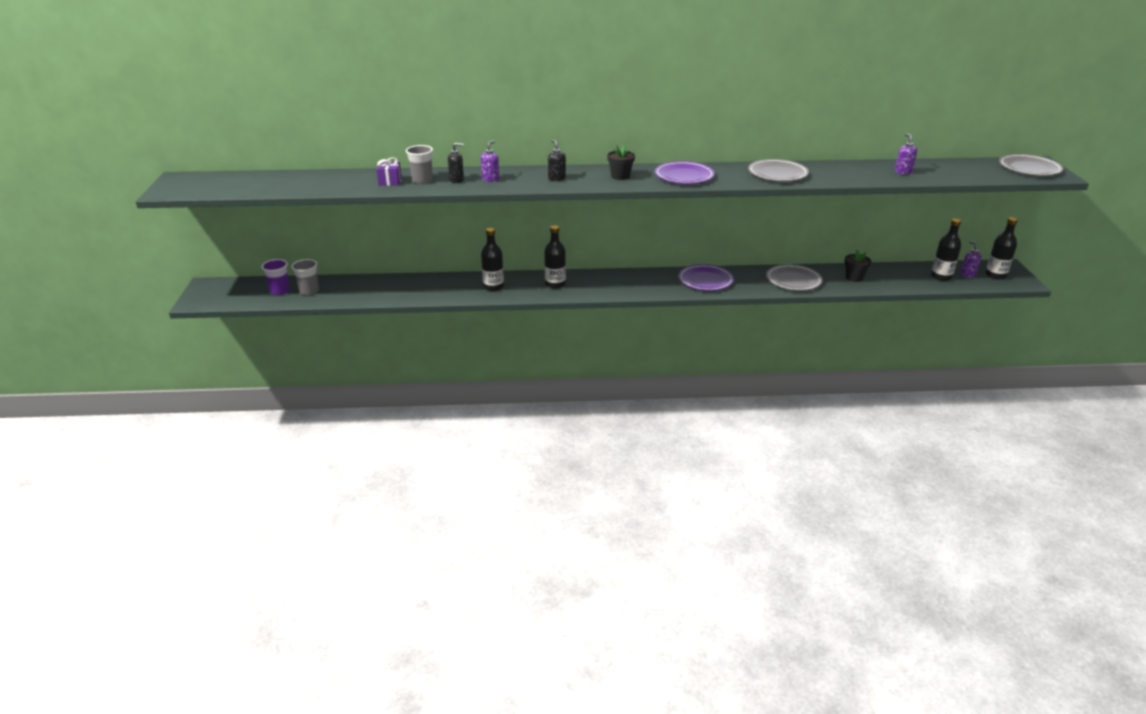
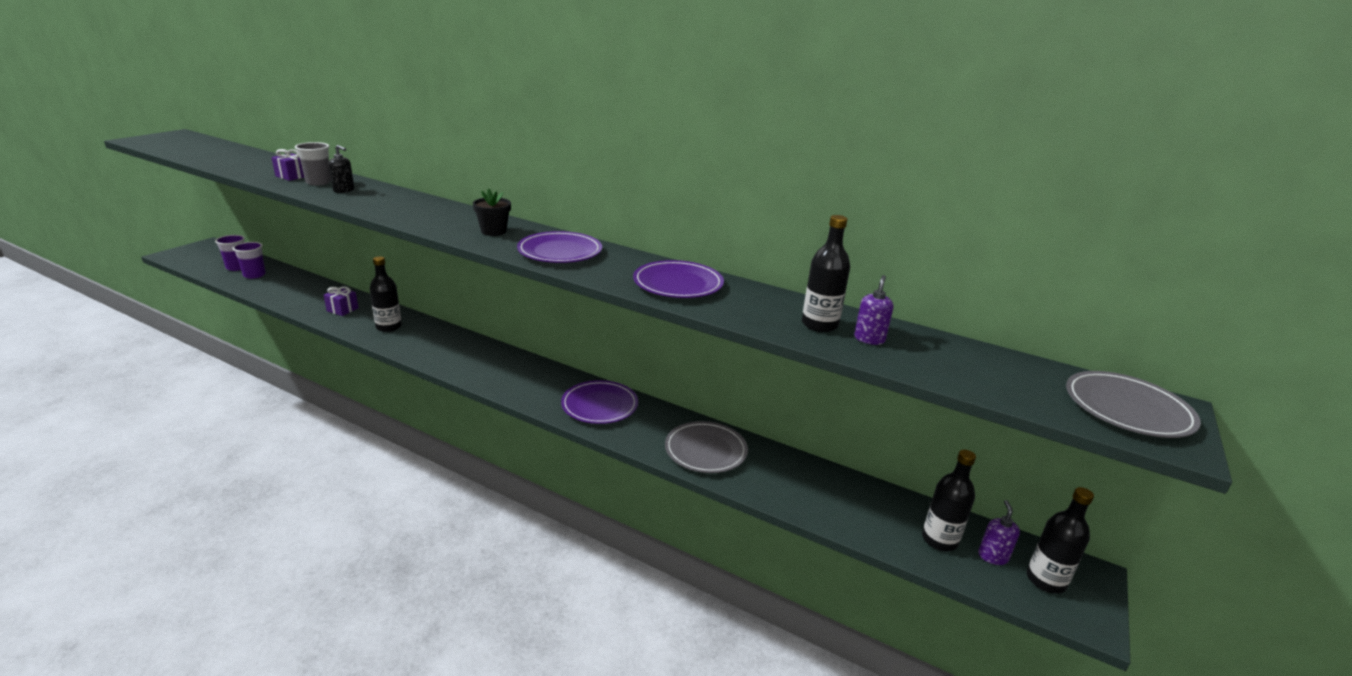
camera: 30 degrees right, 5 degrees down
grey cup [291,259,319,295] -> purple cup [232,242,266,279]
purple soap dispenser [481,141,499,182] -> none
black bottle [544,225,566,289] -> black bottle moved to [802,215,850,332]
black soap dispenser [548,140,566,181] -> none
grey plate [748,159,809,181] -> purple plate [633,260,724,298]
black flower pot [845,250,871,282] -> none
none -> purple gift [324,286,358,316]

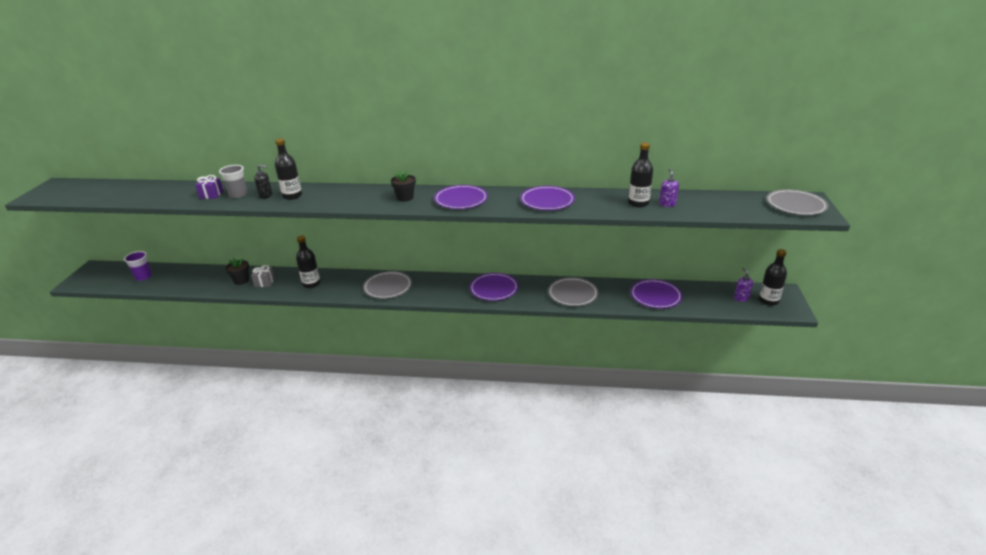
camera: 20 degrees left, 5 degrees up
purple cup [232,242,266,279] -> none
purple gift [324,286,358,316] -> grey gift [251,265,275,287]
black bottle [922,450,976,551] -> black bottle moved to [275,138,302,200]
none -> black flower pot [225,258,249,285]
none -> grey plate [363,271,412,299]
none -> purple plate [630,279,682,309]

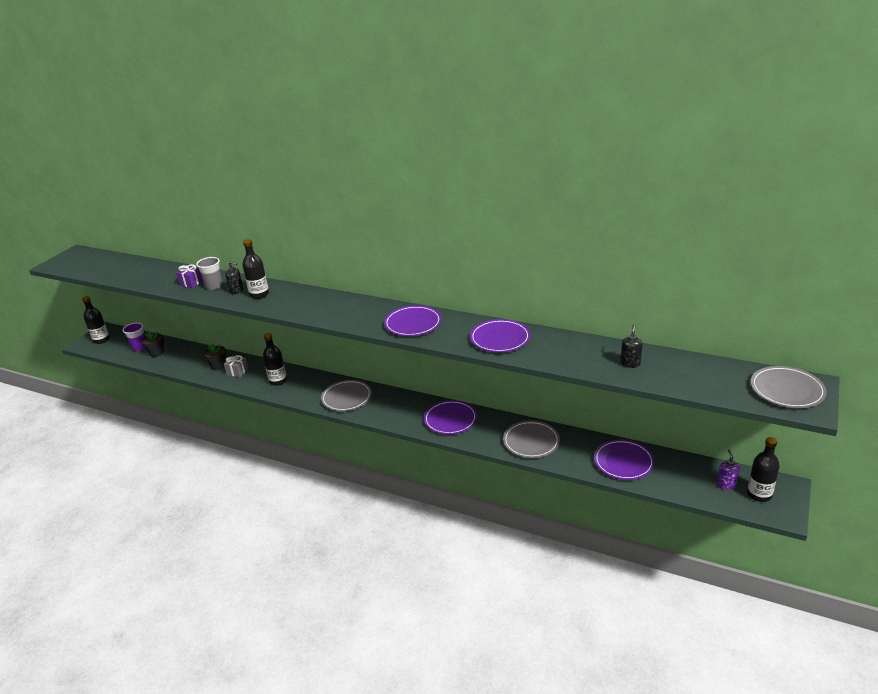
camera: 20 degrees right, 0 degrees up
black flower pot [391,171,416,202] -> black flower pot moved to [141,331,164,357]
black bottle [628,142,653,208] -> black bottle moved to [82,296,110,344]
purple soap dispenser [659,169,679,207] -> black soap dispenser [620,325,642,368]

